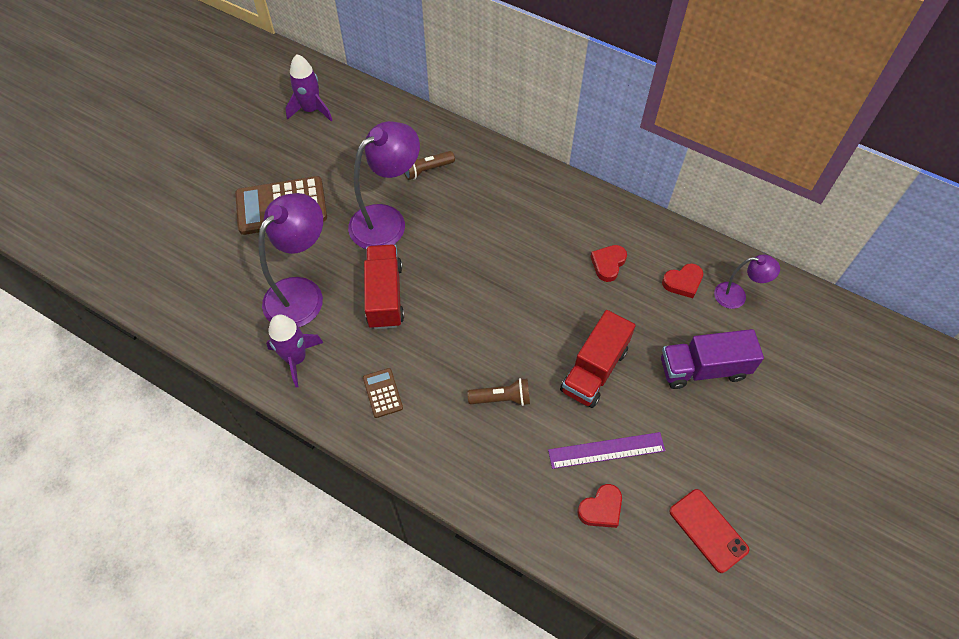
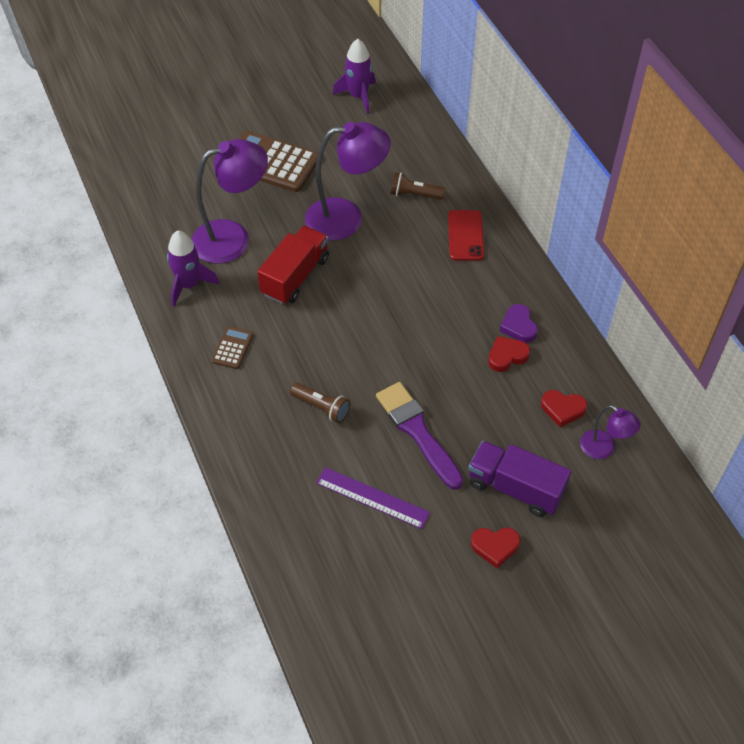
camera: 35 degrees right, 5 degrees down
red truck [560,310,636,408] -> purple brush [376,382,463,490]
red heart [577,484,622,528] -> red heart moved to [471,527,520,568]
red phone [669,489,749,573] -> red phone moved to [448,210,484,261]
none -> purple heart [500,304,538,343]

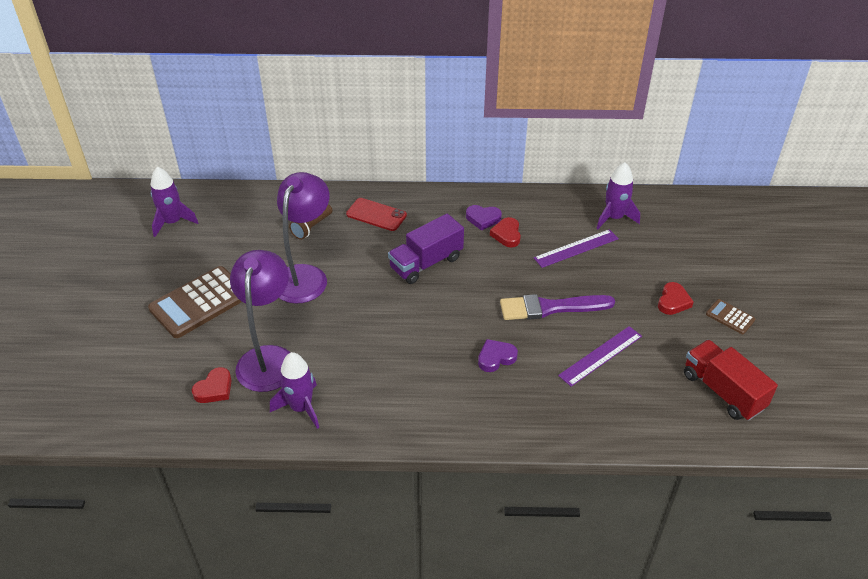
camera: 65 degrees left, 10 degrees down
brown calculator [212,326,253,369] -> brown calculator moved to [706,299,755,334]
red truck [257,226,329,304] -> red truck moved to [684,340,778,421]
brown flashlight [290,383,350,423] -> purple heart [478,339,518,372]
purple truck [468,441,571,517] -> purple truck moved to [388,214,464,284]
red heart [541,390,587,427] -> red heart moved to [192,367,232,403]
purple lamp [580,405,641,459] -> purple rocket [596,162,640,229]
none -> purple ruler [534,229,619,268]

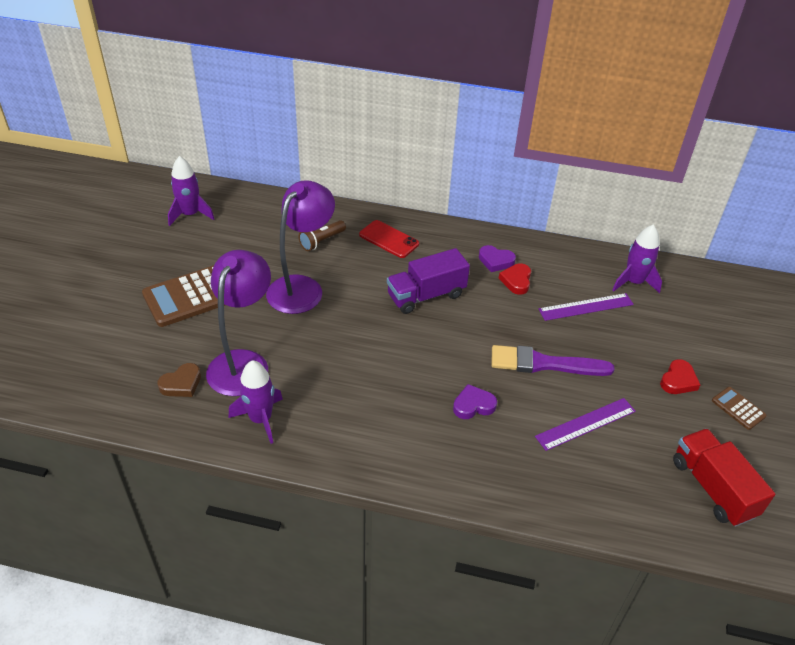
camera: 10 degrees right, 0 degrees up
red heart [192,367,232,403] -> brown heart [157,363,201,397]

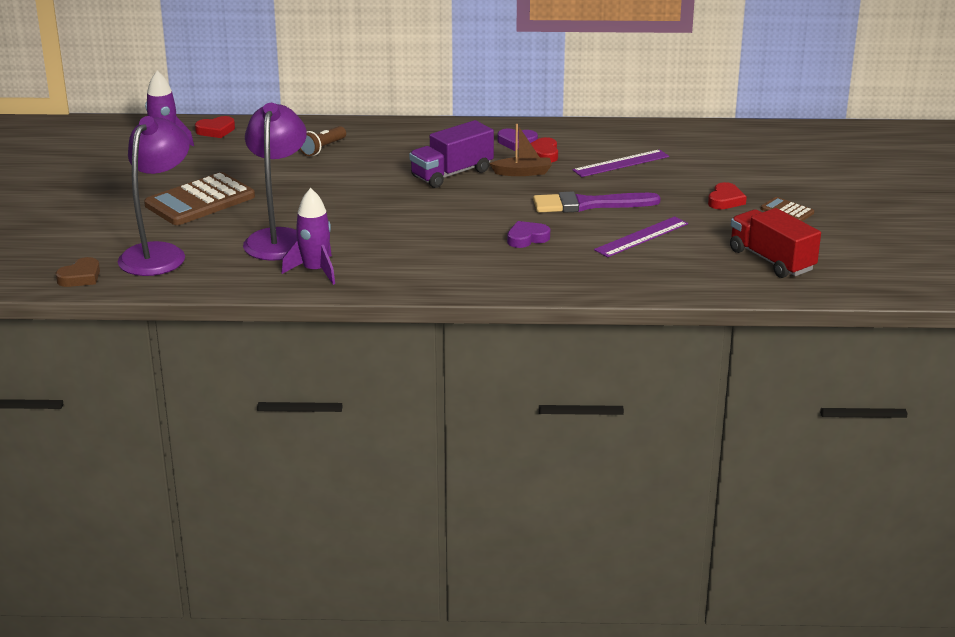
camera: 10 degrees left, 15 degrees down
brown heart [157,363,201,397] -> brown heart moved to [56,257,100,287]
purple lamp [266,180,335,314] -> purple lamp moved to [118,116,190,276]
red phone [359,220,419,258] -> none
purple rocket [612,225,662,293] -> none
none -> red heart [195,116,235,138]
none -> brown boat [489,124,552,176]

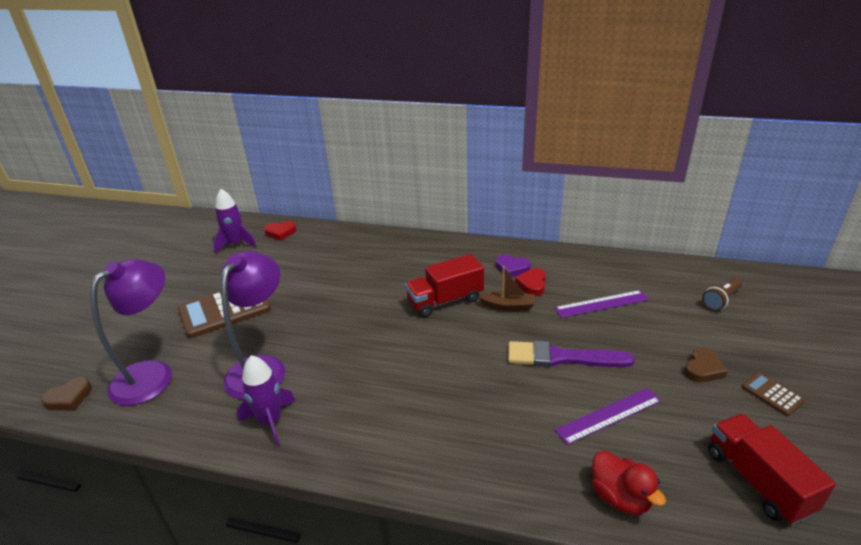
camera: 15 degrees right, 5 degrees up
brown flashlight [300,126,346,156] -> brown flashlight moved to [702,278,742,311]
purple truck [409,120,494,188] -> red truck [405,254,484,317]
purple heart [507,221,550,248] -> none
red heart [708,182,747,209] -> brown heart [684,347,728,382]
none -> red duck [592,451,666,515]

